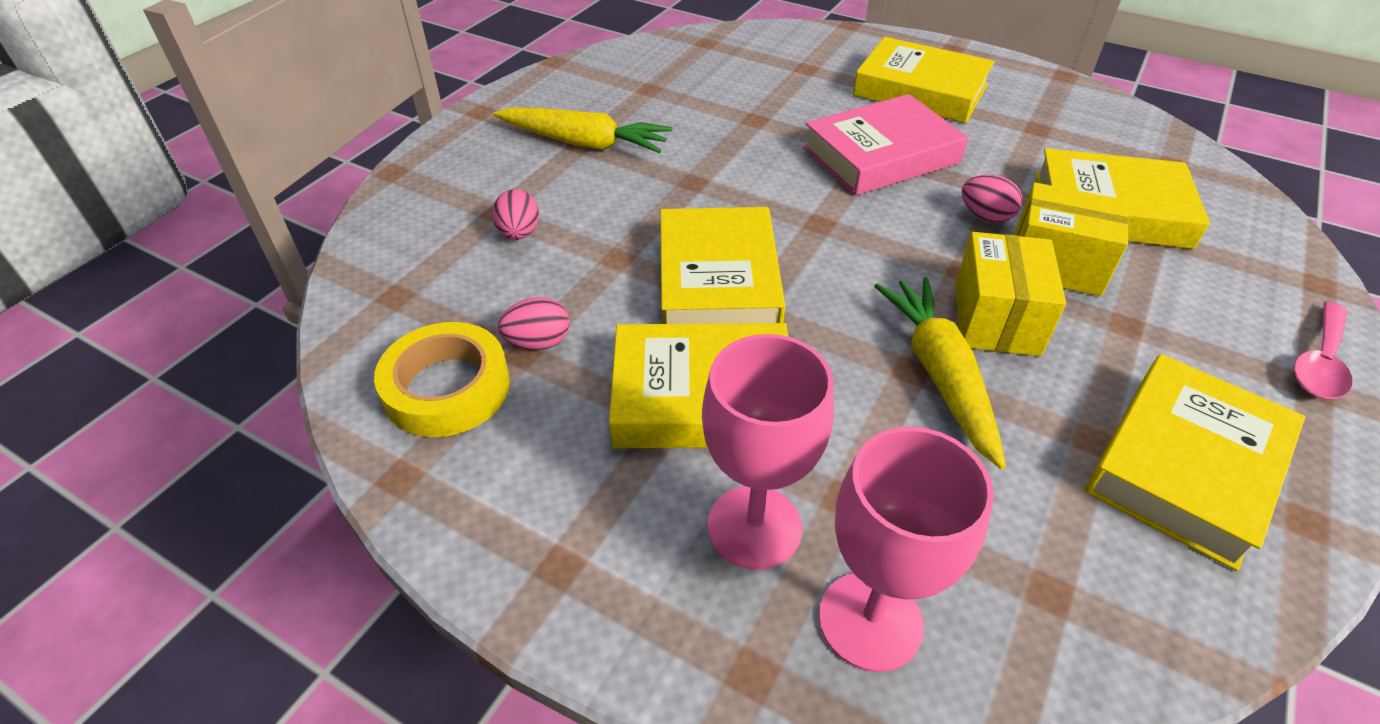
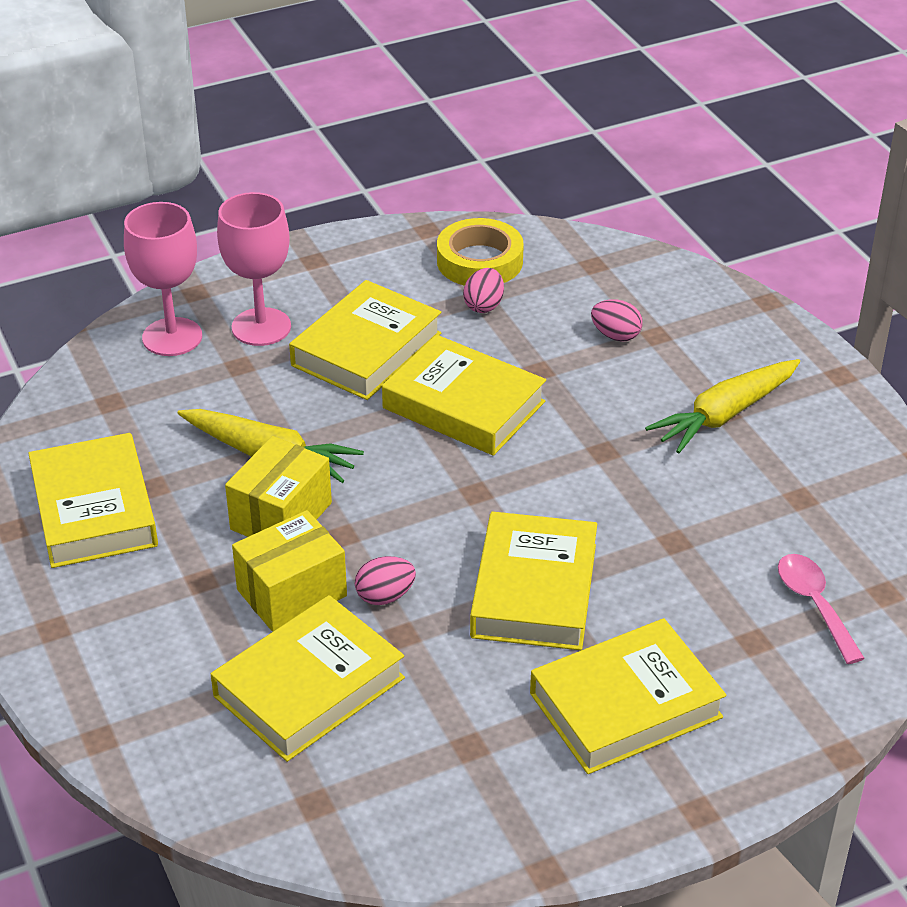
camera: 125 degrees right, 5 degrees down
pink book [803,94,968,196] -> yellow book [470,511,597,650]
yellow box [955,232,1066,356] -> yellow box turned 75 degrees clockwise [225,436,332,537]
pink spoon [1294,301,1352,399] -> pink spoon moved to [778,554,865,664]

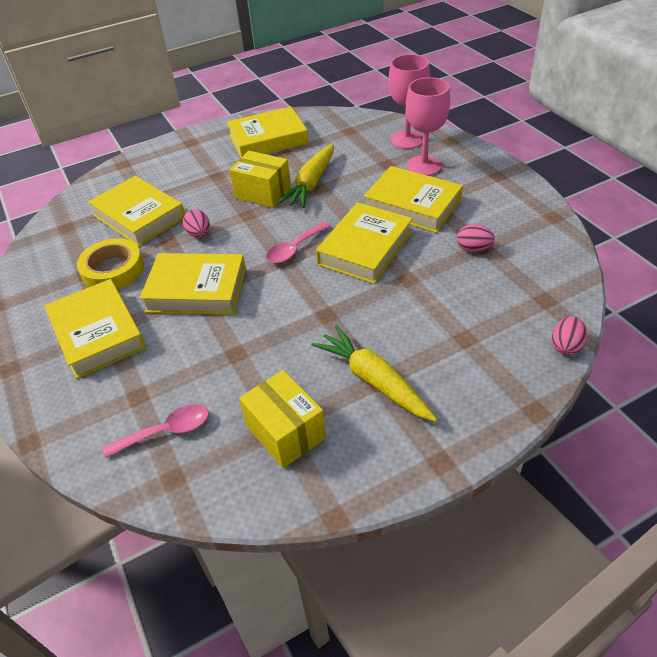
camera: 90 degrees right, 5 degrees up
yellow box [232,510,347,632] -> yellow box moved to [239,370,326,468]
yellow tape [437,218,524,286] -> yellow tape moved to [77,238,144,290]
pink egg [591,299,643,342] -> pink egg moved to [552,316,587,355]
none -> pink spoon [266,221,331,263]

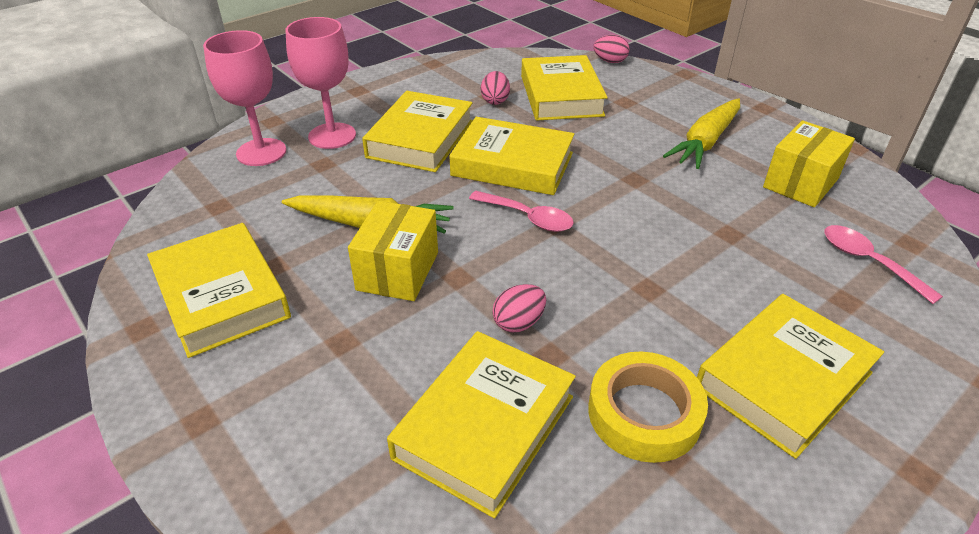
camera: 105 degrees left, 5 degrees down
yellow book [140,253,246,315] -> yellow book moved to [521,55,608,121]

